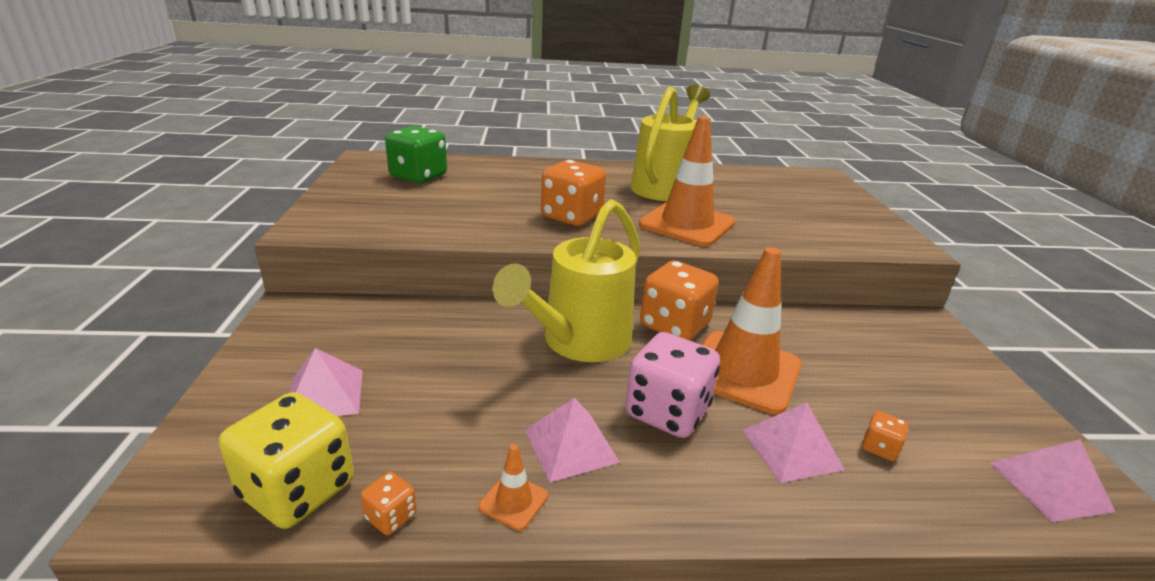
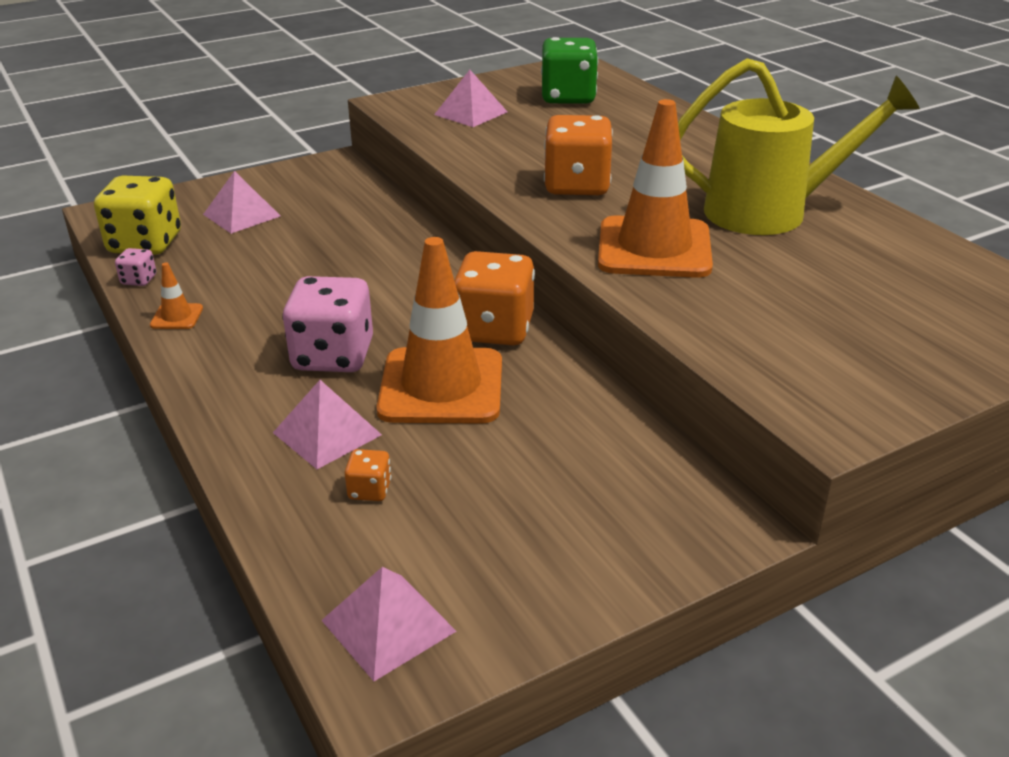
camera: 65 degrees right, 5 degrees up
orange dice [360,472,417,535] -> pink dice [115,248,156,286]
yellow watering can [492,199,640,362] -> none
pink pyramid [525,398,620,483] -> pink pyramid moved to [434,70,507,127]

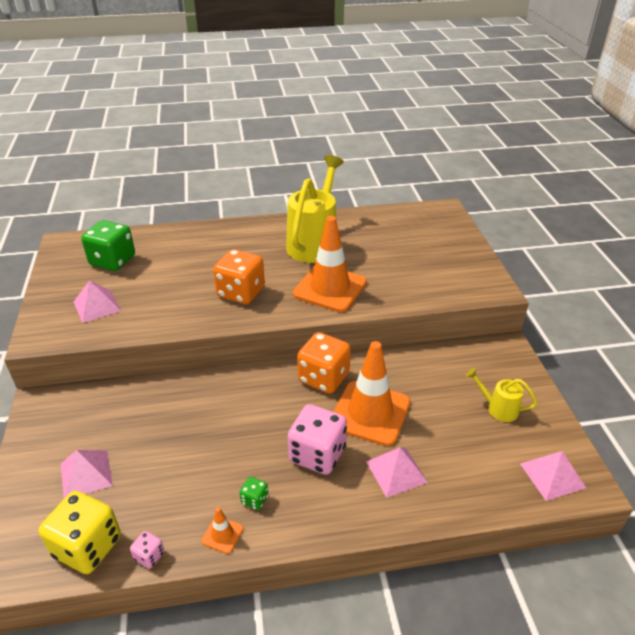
camera: 70 degrees left, 5 degrees up
orange dice [345,449,391,501] -> none
none -> green dice [240,477,268,510]
none -> yellow watering can [466,368,538,422]

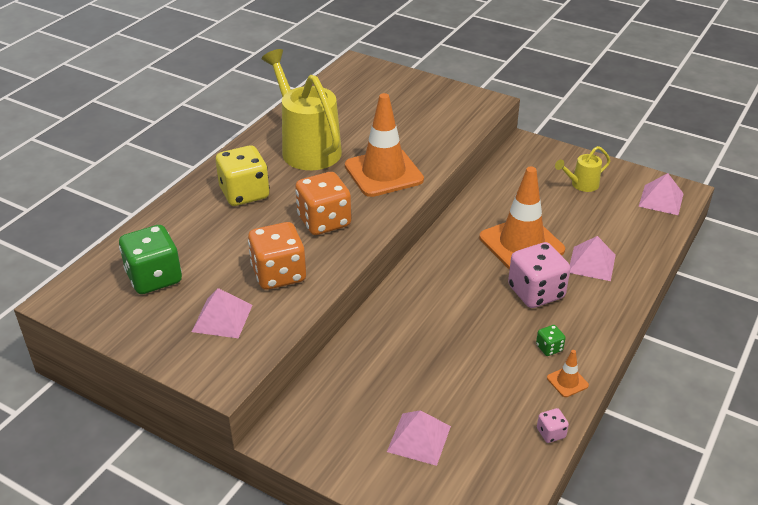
camera: 50 degrees left, 0 degrees up
yellow dice [39,491,121,574] -> yellow dice moved to [216,145,269,206]
orange dice [297,332,351,394] -> orange dice moved to [248,222,306,290]

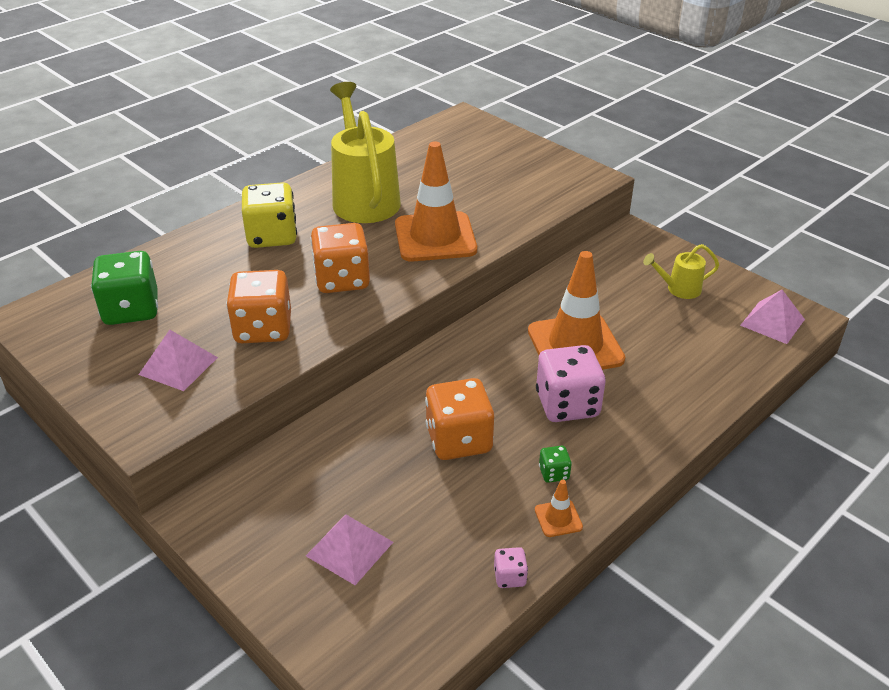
camera: 15 degrees right, 0 degrees up
pink pyramid [570,236,616,281] -> none
none -> orange dice [425,378,494,460]

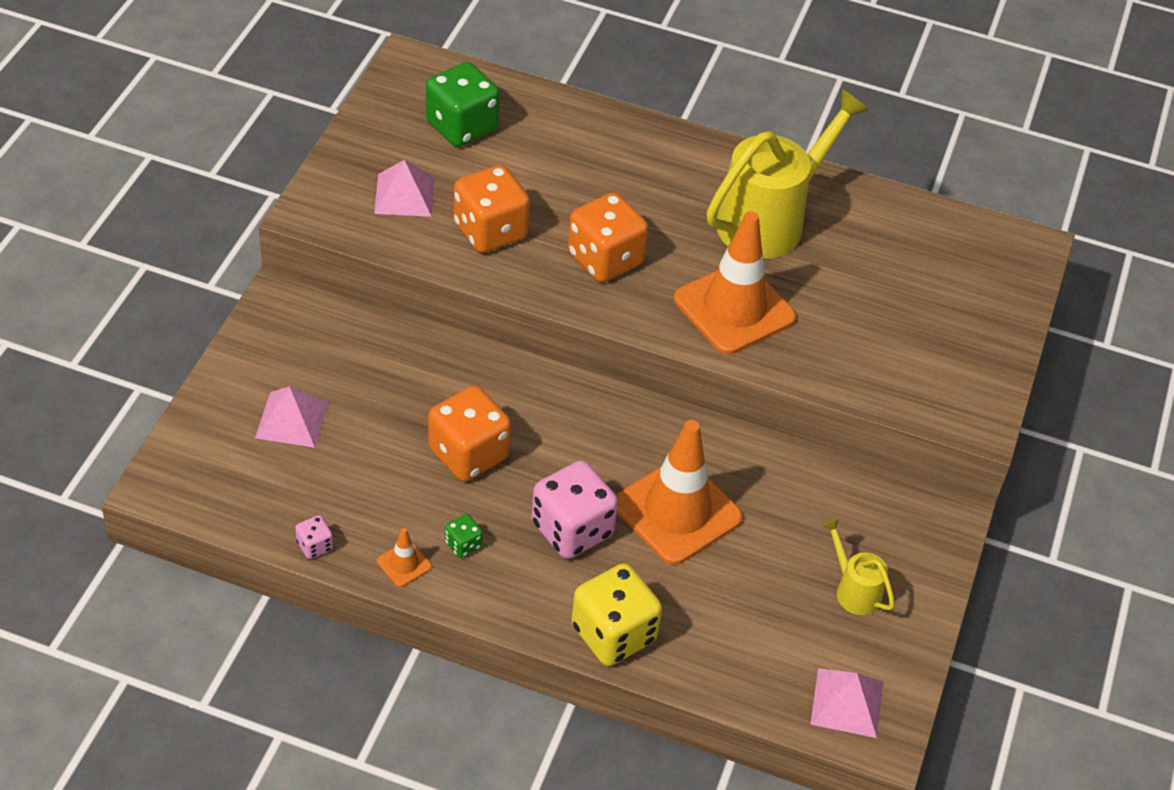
camera: 60 degrees right, 10 degrees up
yellow dice [242,182,297,248] -> yellow dice moved to [571,563,662,666]

